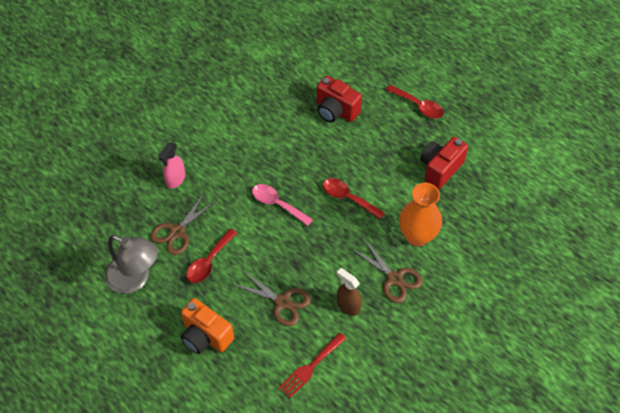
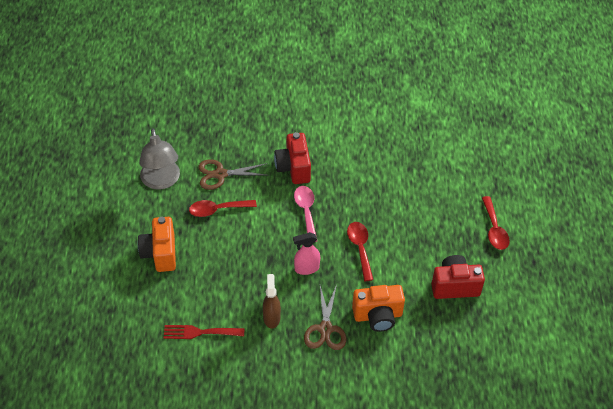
camera: 45 degrees right, 5 degrees down
pink spray bottle [158,143,185,189] -> pink spray bottle moved to [293,232,320,275]
brown scissors [232,270,311,326] -> none
red camera [317,76,362,122] -> red camera moved to [274,132,311,184]
orange vase [399,183,442,246] -> orange camera [352,285,405,332]

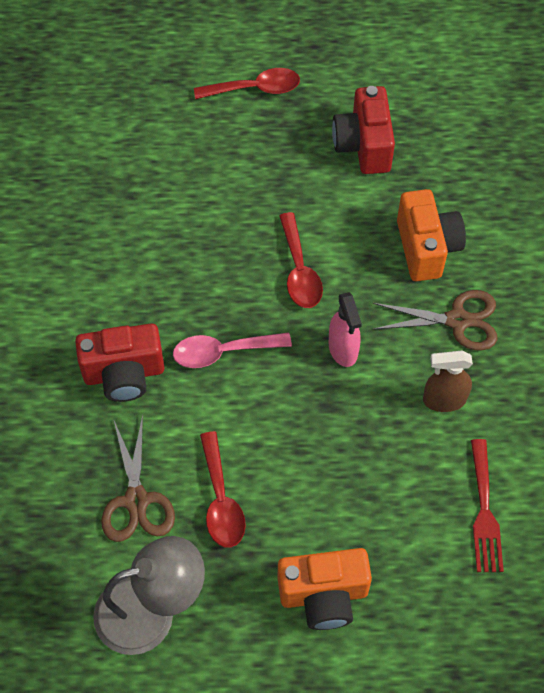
camera: 90 degrees left, 10 degrees up
red spoon [347,222,374,281] -> red spoon turned 90 degrees counterclockwise [279,212,323,308]

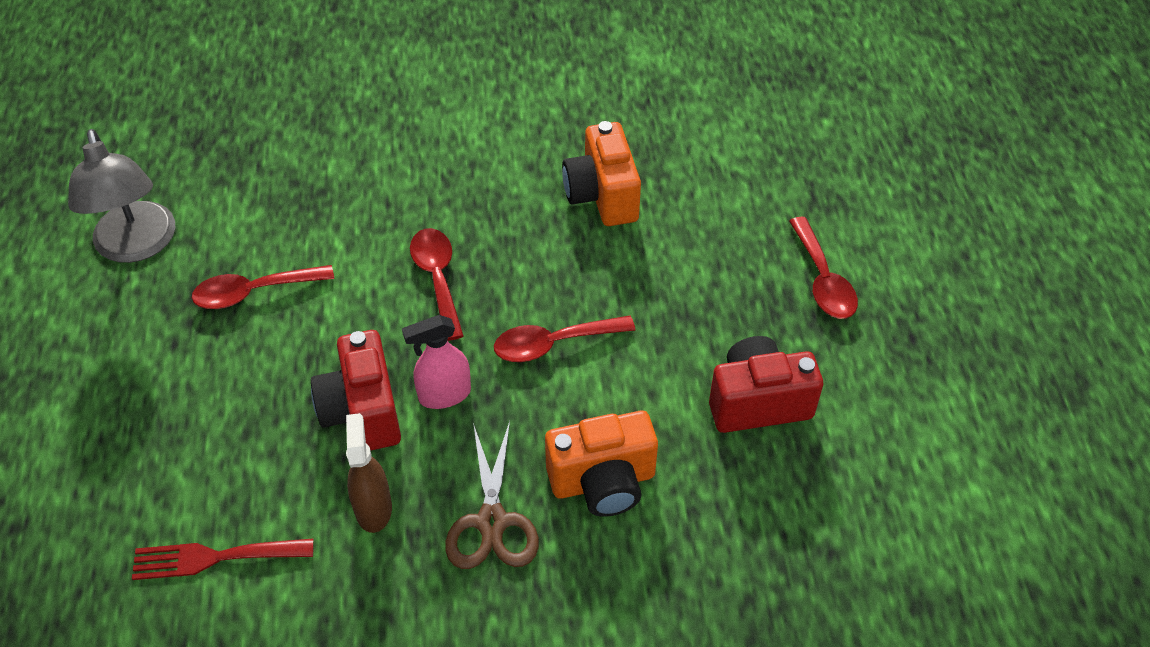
camera: 85 degrees right, 10 degrees down
red camera [75,323,164,402] -> red camera moved to [311,330,401,451]
brown scissors [101,415,175,542] -> none
pink spoon [173,332,292,368] -> red spoon [410,228,464,341]
orange camera [278,548,372,630] -> orange camera moved to [562,121,641,226]

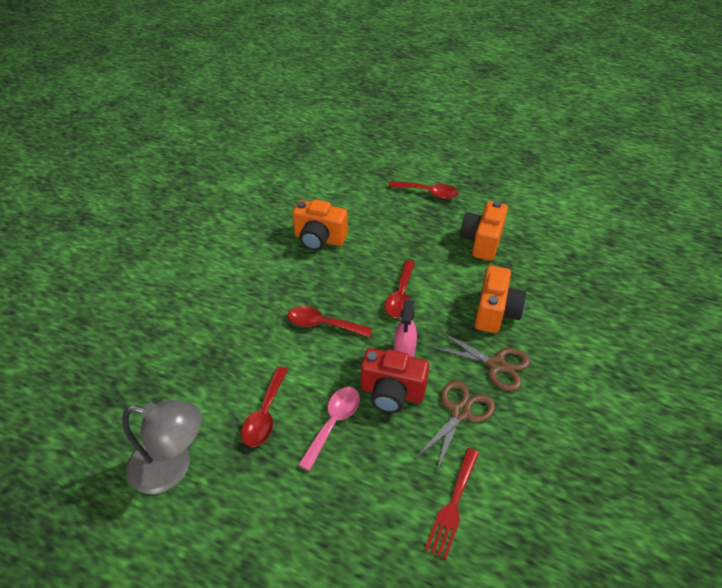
camera: 60 degrees left, 5 degrees down
brown spray bottle [346,413,392,533] -> brown scissors [415,380,495,473]
red camera [709,336,823,433] -> orange camera [460,201,508,261]
none -> pink spoon [298,387,360,471]

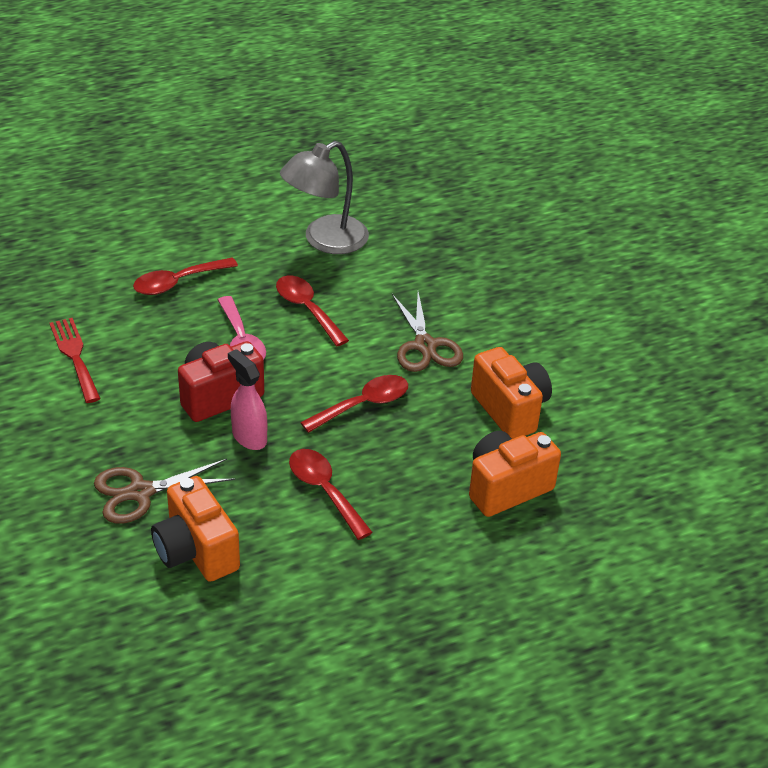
camera: 130 degrees right, 5 degrees down
red spoon [388,181,458,199] -> red spoon moved to [133,258,238,295]
brown scissors [415,380,495,473] -> brown scissors moved to [392,292,463,372]
orange camera [460,201,508,261] -> orange camera moved to [471,347,552,439]

